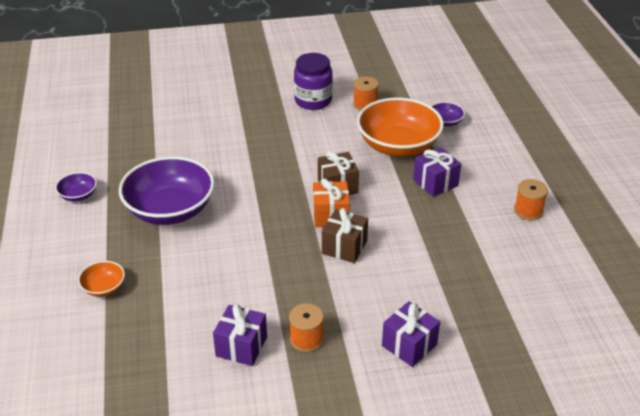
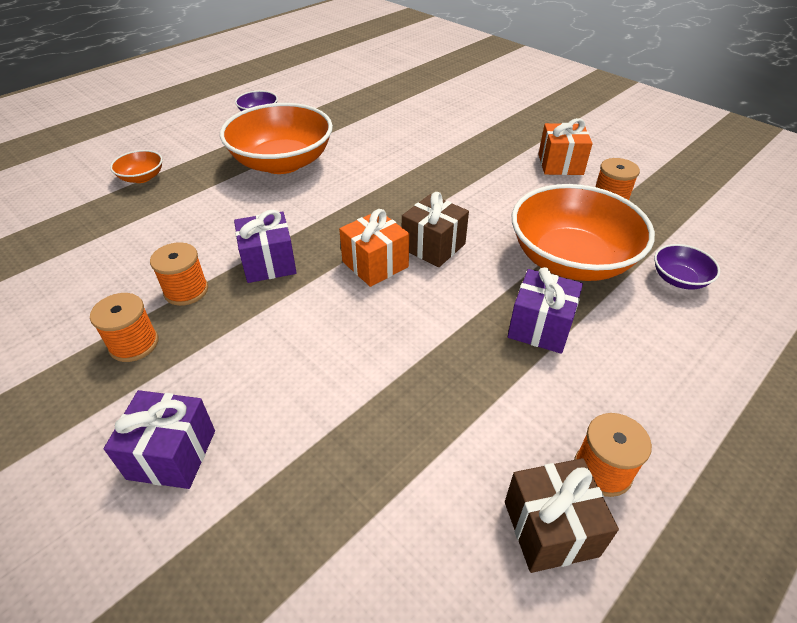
camera: 55 degrees right, 5 degrees up
purple bowl [119,156,215,225] -> orange bowl [220,103,333,174]
purple gift [213,304,267,366] -> purple gift moved to [234,210,297,283]
purple jar [294,53,333,110] -> orange gift [539,118,593,175]
brown gift [322,208,368,263] -> brown gift moved to [505,458,619,573]
none -> orange spool [150,242,208,306]

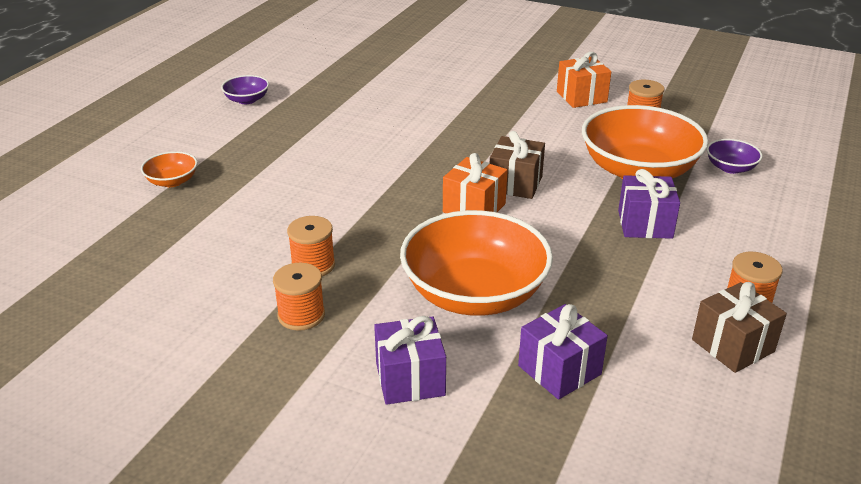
camera: 20 degrees left, 10 degrees down
orange bowl [220,103,333,174] -> orange bowl moved to [400,210,553,316]
purple gift [234,210,297,283] -> purple gift moved to [518,304,608,400]

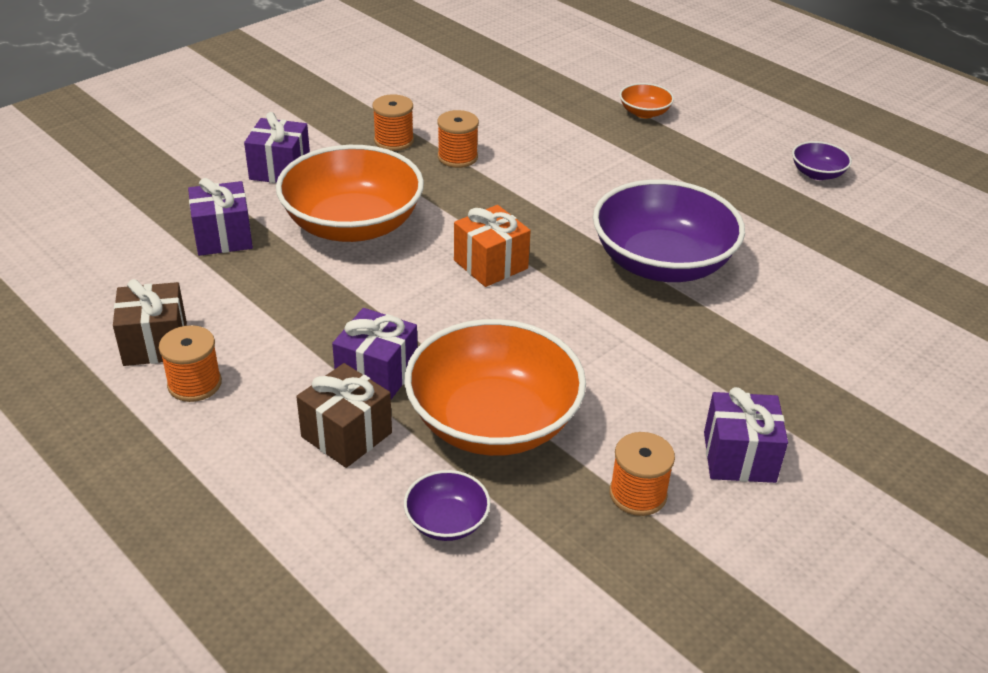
camera: 110 degrees right, 5 degrees up
brown gift [490,131,545,199] -> brown gift moved to [296,363,392,468]
orange gift [557,52,611,108] -> purple gift [704,387,788,483]
none -> purple bowl [593,180,745,282]

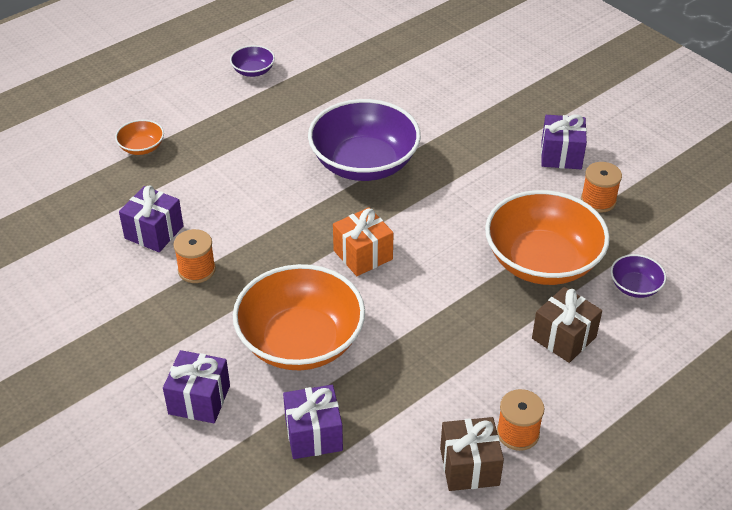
camera: 85 degrees left, 5 degrees up
purple gift [332,308,417,399] -> purple gift moved to [119,185,183,252]
orange spool [372,94,414,151] -> none

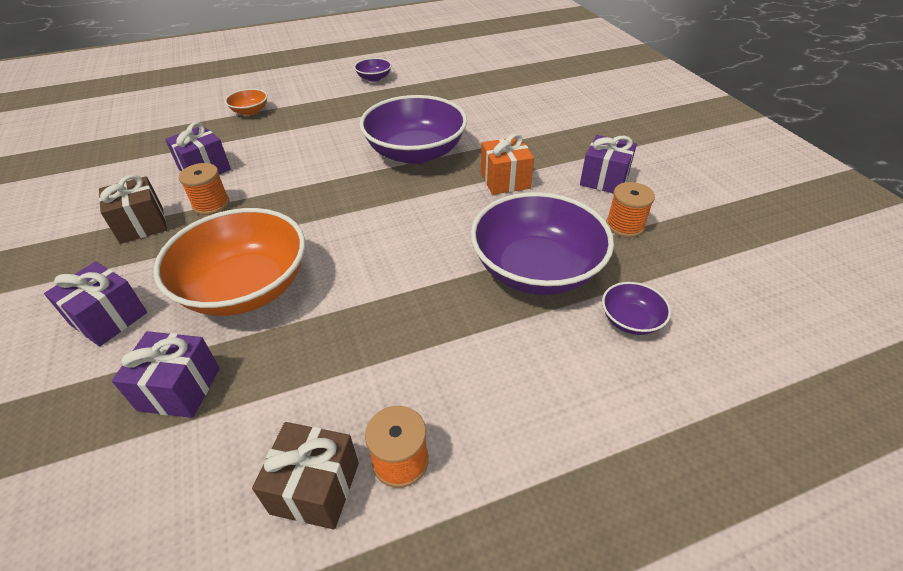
camera: 20 degrees right, 0 degrees up
orange gift [333,207,394,276] -> orange gift moved to [481,133,534,195]
orange bowl [485,190,610,285] -> purple bowl [470,192,614,295]
brown gift [532,287,602,363] -> brown gift moved to [99,175,167,244]

